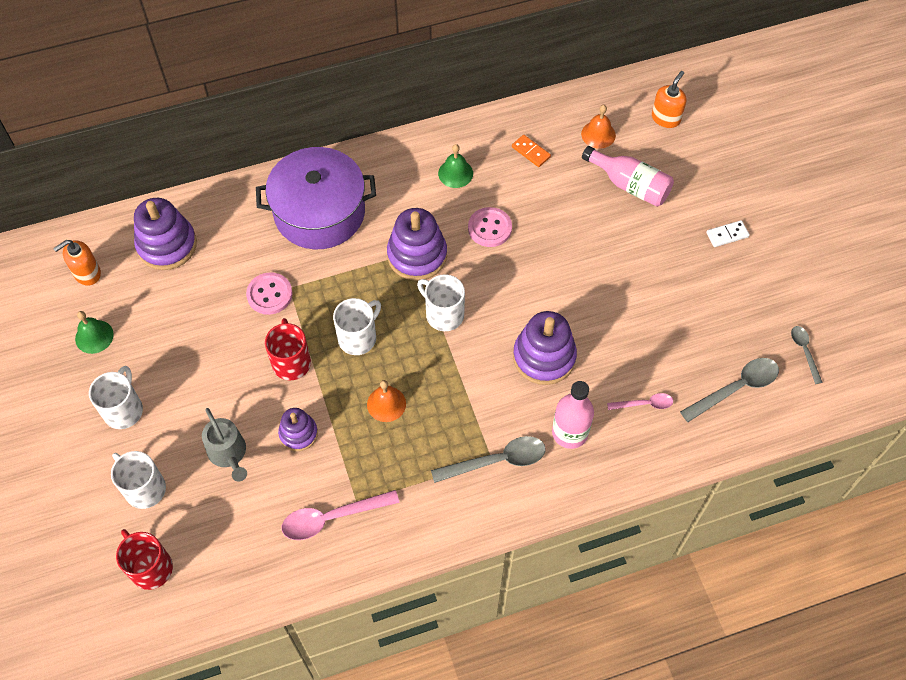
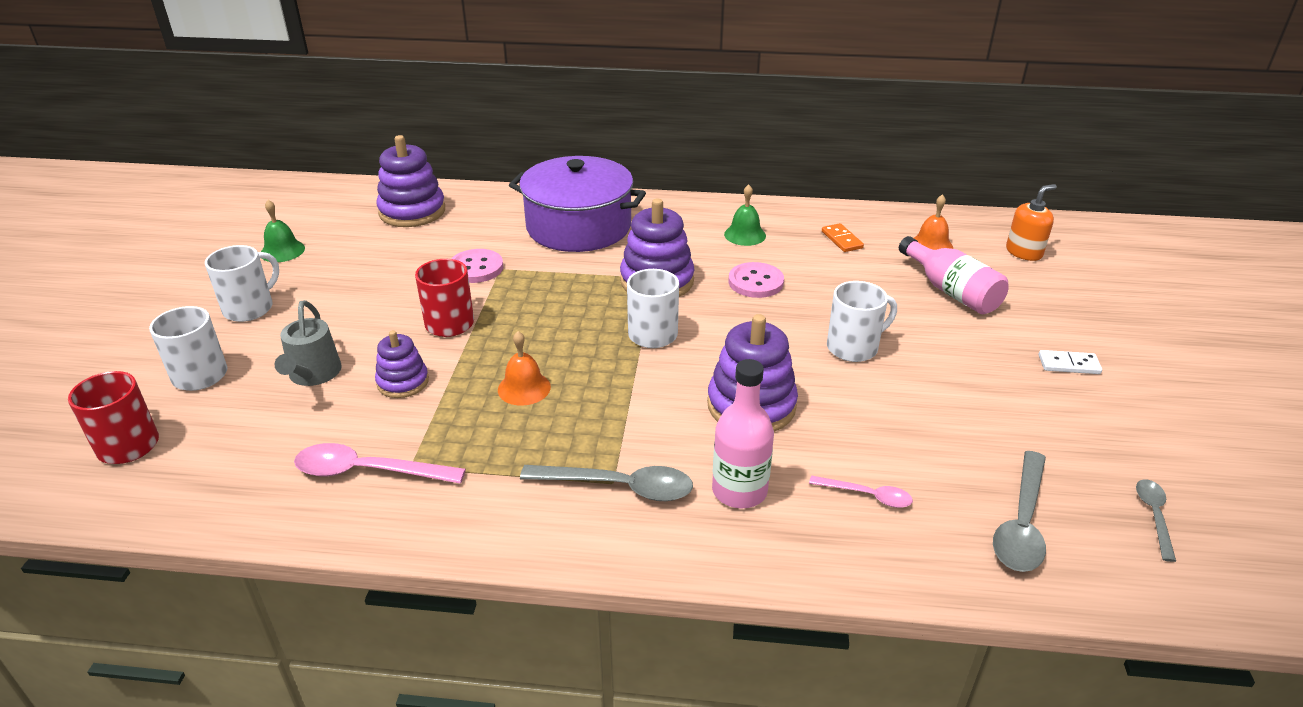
camera: 25 degrees right, 25 degrees down
orange soap dispenser [53,240,101,286] -> none
white mug [333,298,381,355] -> white mug moved to [827,281,897,362]
grey spoon [680,358,779,422] -> grey spoon turned 120 degrees clockwise [993,451,1046,572]

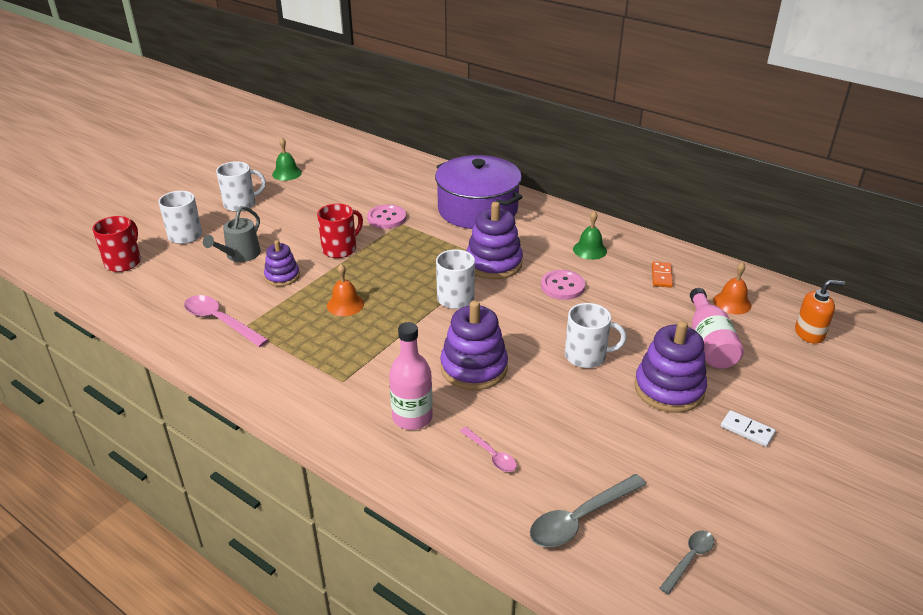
camera: 30 degrees right, 0 degrees up
purple stacking toy [376,135,445,227] -> purple stacking toy moved to [634,321,707,413]
grey spoon [520,465,693,501] -> none

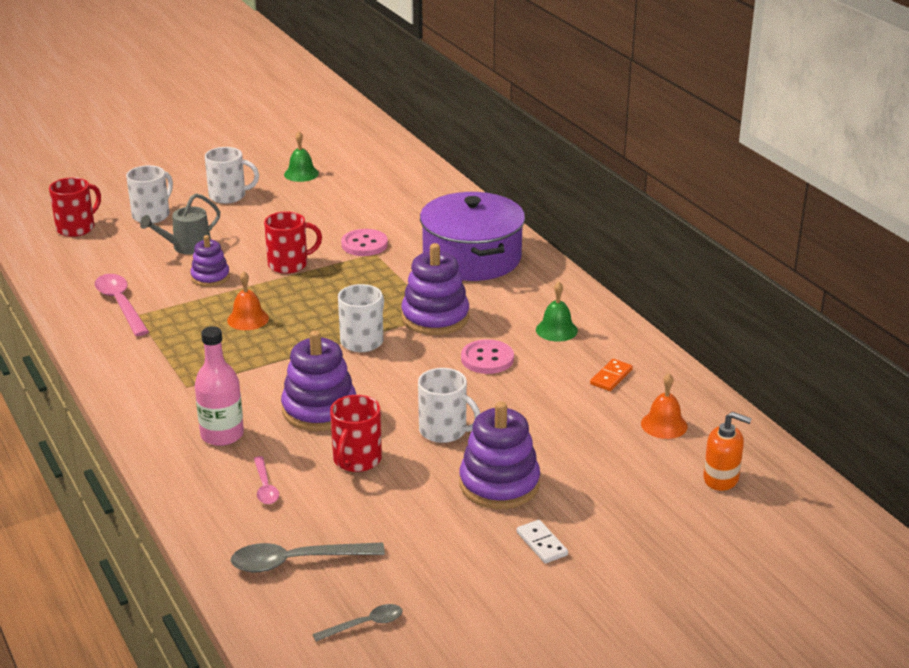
camera: 25 degrees right, 5 degrees down
pink bottle [690,288,744,369] -> none
none -> red mug [330,395,382,472]

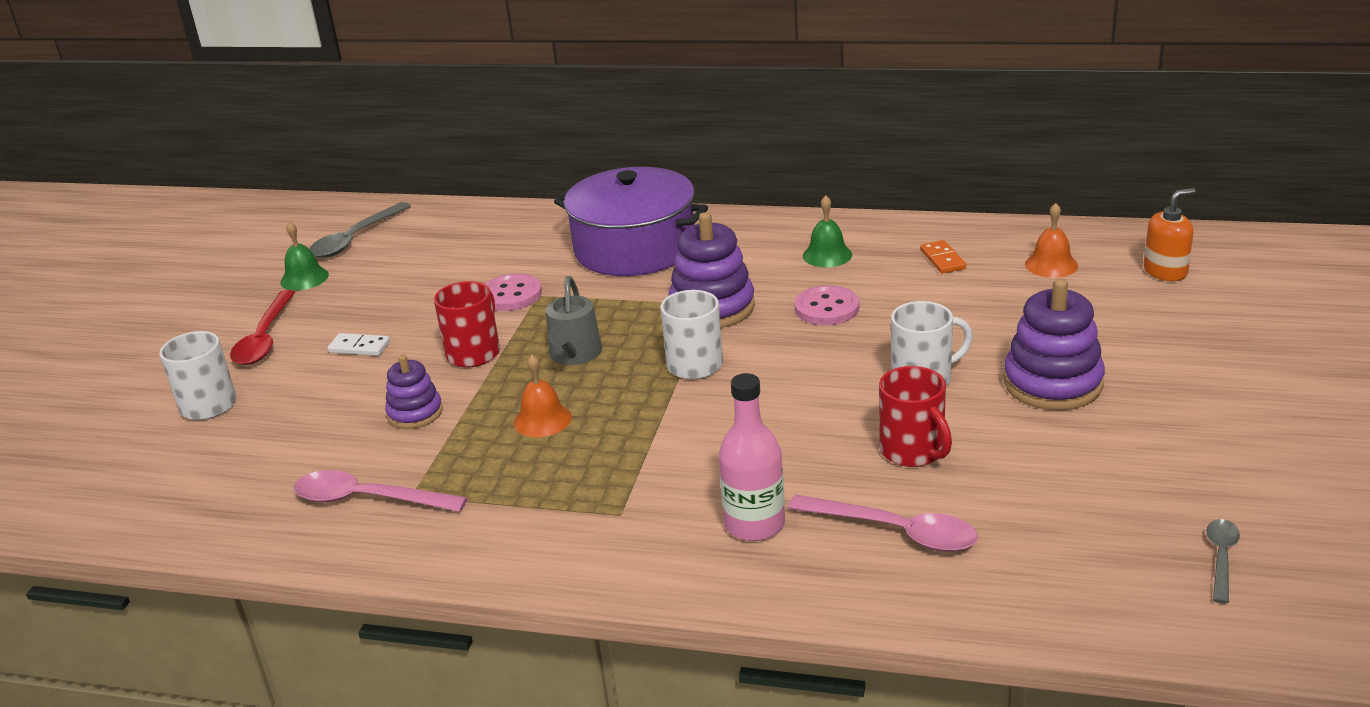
camera: 45 degrees left, 0 degrees up
red mug [49,177,101,237] -> none
grey watering can [140,193,220,255] -> grey watering can moved to [546,276,602,365]
white mug [205,147,259,204] -> red spoon [230,290,295,365]
grey spoon [230,542,385,573] -> grey spoon moved to [309,202,411,258]
pink spoon [254,456,279,504] -> pink spoon [788,495,978,552], size x1.73
purple stacking toy [281,330,356,431] -> none
white domino [517,520,568,563] -> white domino moved to [327,333,390,356]

